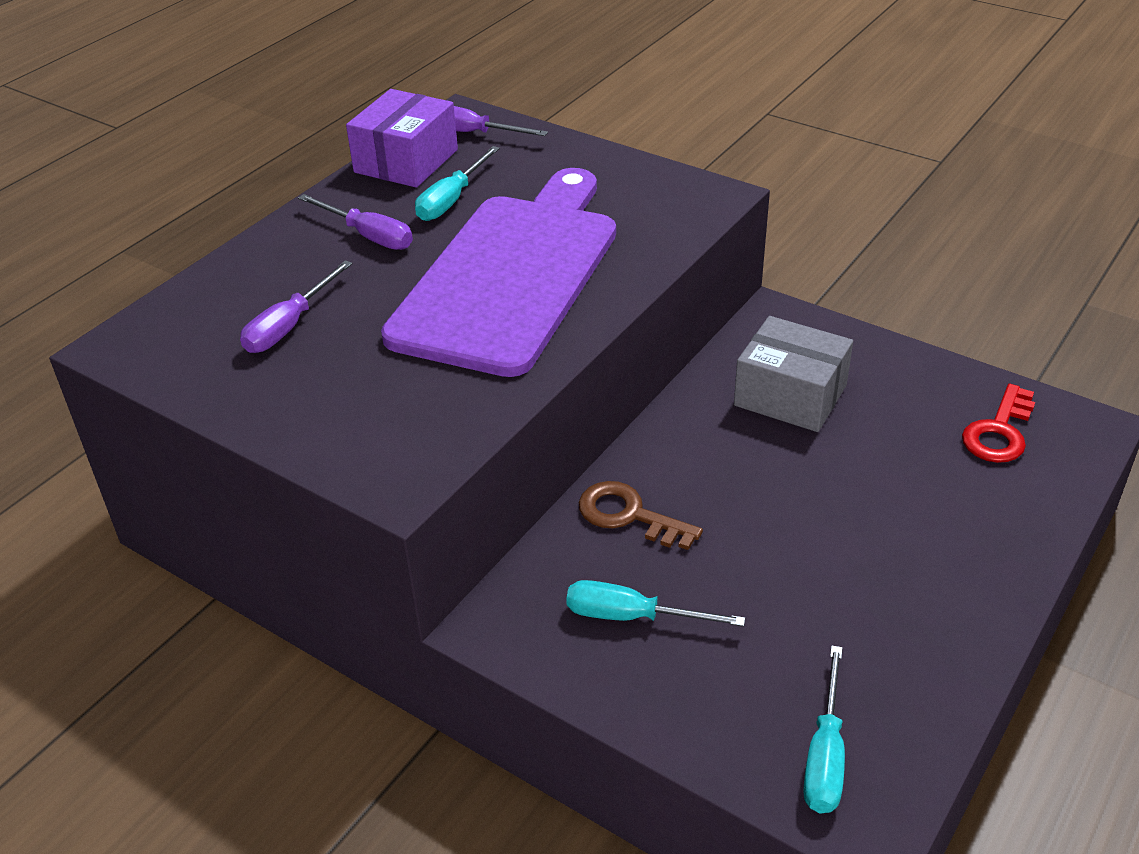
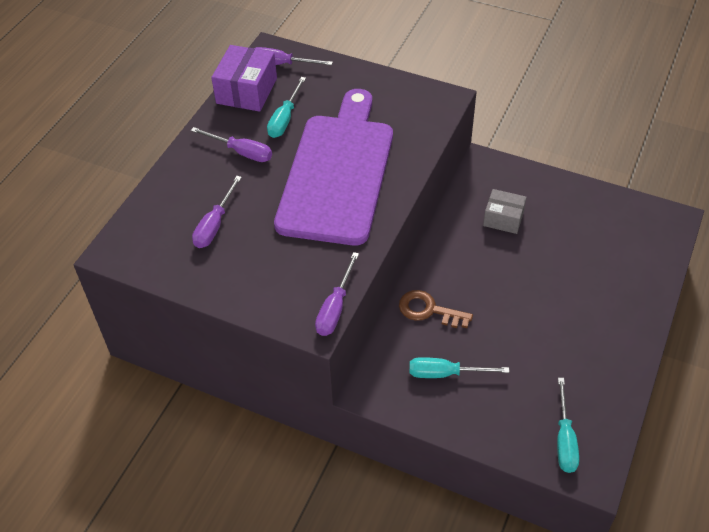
camera: 10 degrees left, 10 degrees up
grey box [734,316,853,432] -> grey box [483,189,527,234], size x0.66
red key [962,384,1035,463] -> none
none -> purple screwdriver [315,252,359,336]

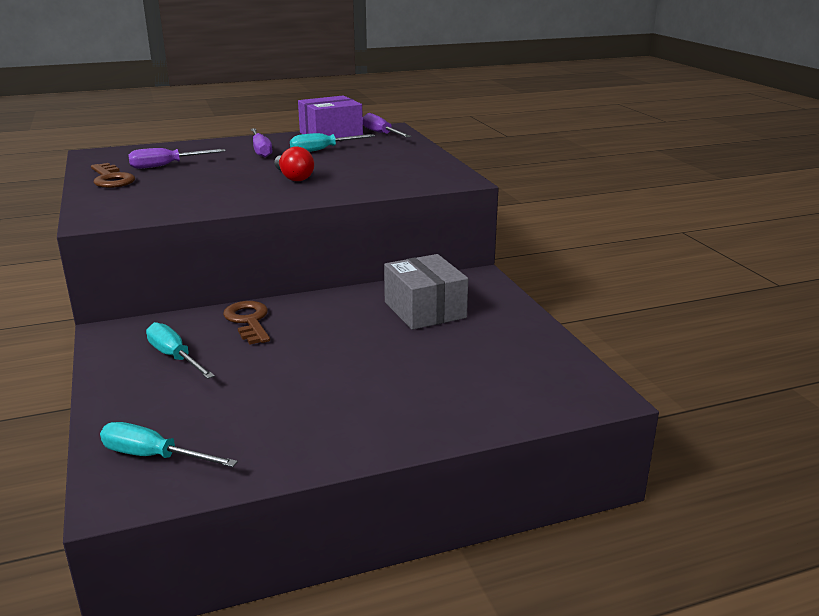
camera: 45 degrees right, 25 degrees down
purple cutting board [274,89,393,245] -> red light bulb [274,147,314,181]
purple screwdriver [315,252,359,336] -> none
grey box [483,189,527,234] -> grey box [384,254,468,330], size x1.52
turquoise screwdriver [557,378,579,473] -> turquoise screwdriver turned 60 degrees clockwise [100,422,238,467]
none -> brown key [91,163,135,188]

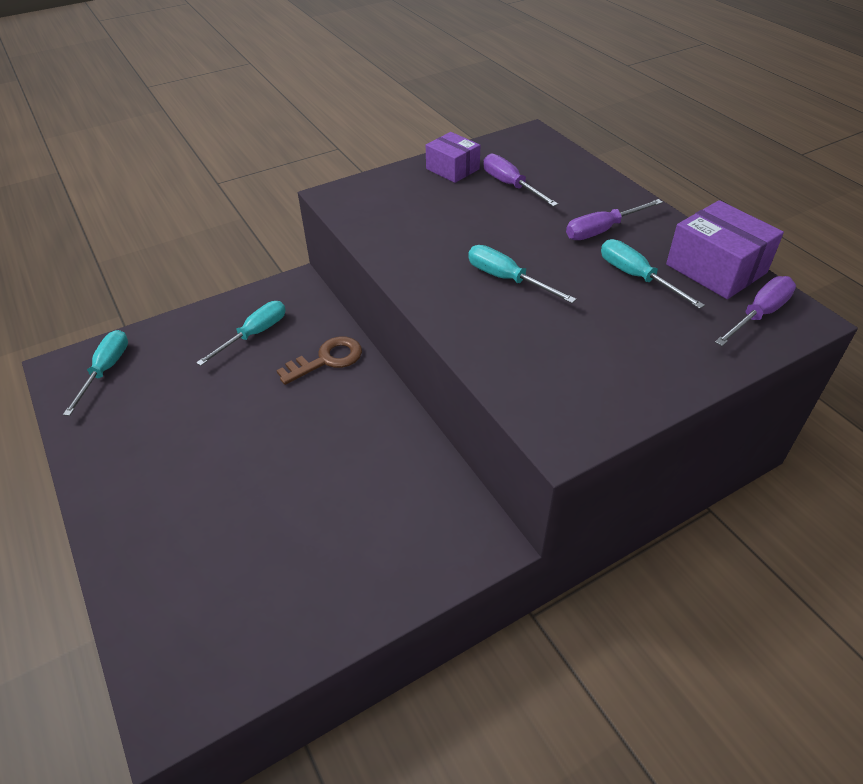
camera: 80 degrees right, 20 degrees up
brown key [91,163,135,188] -> purple box [426,132,480,183]
red light bulb [274,147,314,181] -> turquoise screwdriver [468,245,576,303]
grey box [384,254,468,330] -> none

